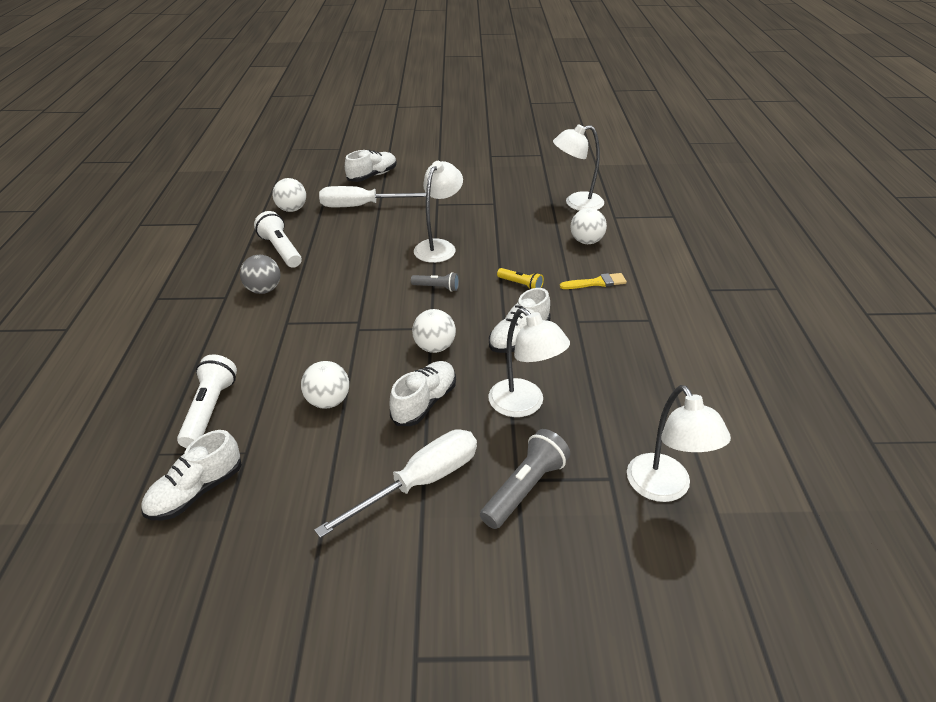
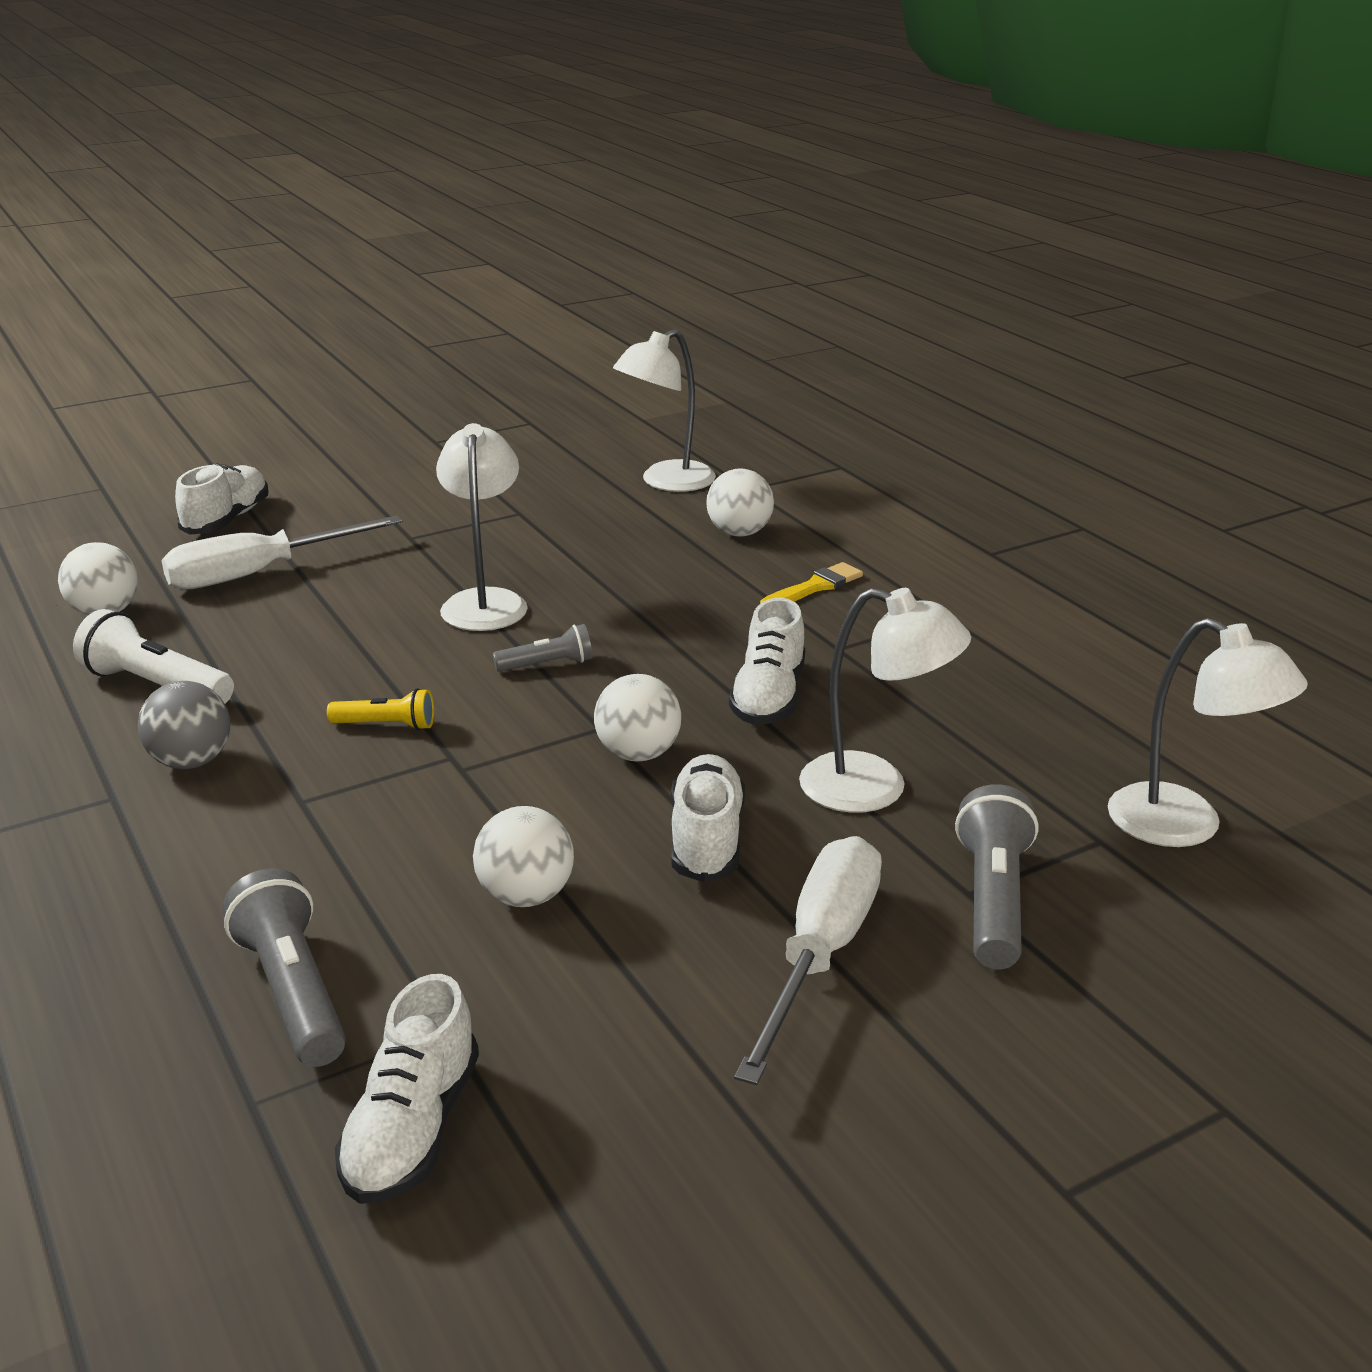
camera: 30 degrees left, 10 degrees down
white flashlight [177,354,237,448] -> grey flashlight [222,868,346,1067]
yellow flashlight [497,268,544,289] -> yellow flashlight moved to [327,688,434,730]

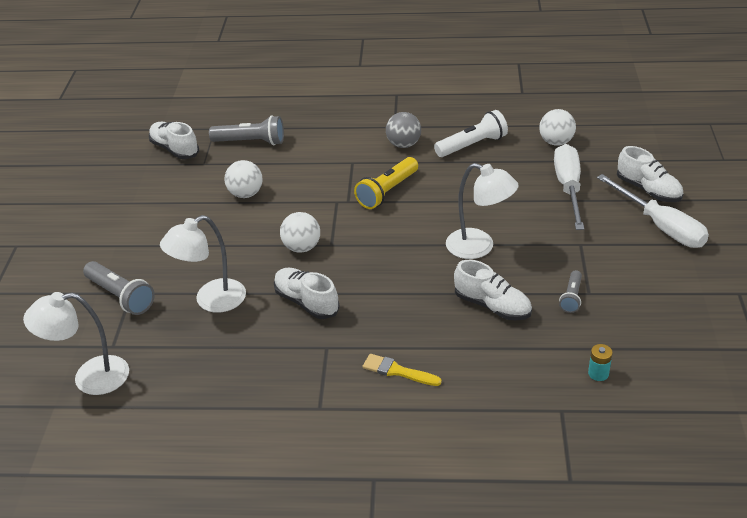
camera: 125 degrees right, 10 degrees up
yellow flashlight [327,688,434,730] -> yellow flashlight [354,157,418,209], size x1.70
grey flashlight [493,624,592,672] -> grey flashlight moved to [559,270,582,313]
white lamp [613,329,716,492] -> turquoise battery [588,344,613,381]
white shoe [671,754,745,883] -> white shoe moved to [454,260,532,320]
white ball [706,469,774,537] -> none
white screwdriver [734,836,882,1085] -> white screwdriver moved to [597,174,709,248]
yellow brush [760,562,863,603] -> yellow brush turned 120 degrees clockwise [363,354,442,386]

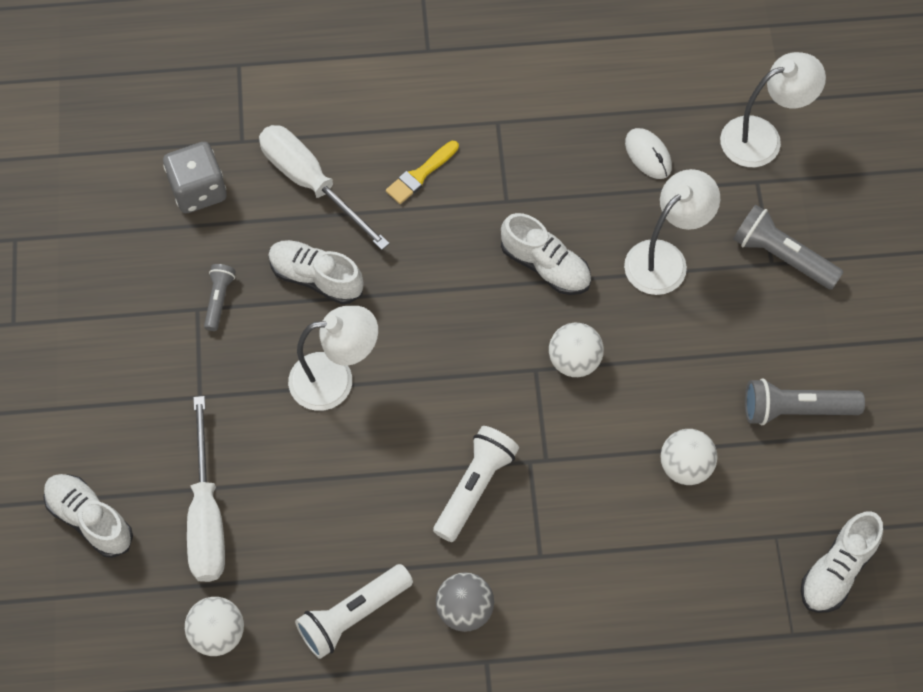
camera: 170 degrees right, 25 degrees up
white shoe [149,122,199,159] -> white shoe turned 90 degrees clockwise [801,511,883,613]
grey flashlight [209,116,284,145] -> grey flashlight moved to [745,378,865,425]
yellow flashlight [354,157,418,209] -> white flashlight [433,426,519,542]
yellow brush [363,354,442,386] -> yellow brush turned 120 degrees clockwise [386,141,459,204]
white lamp [446,163,519,259] -> white lamp turned 150 degrees clockwise [288,306,378,411]
turquoise battery [588,344,613,381] -> grey dice [163,142,227,213]
white screwdriver [597,174,709,248] -> white screwdriver moved to [259,125,390,250]
none -> white mouse [625,128,672,179]

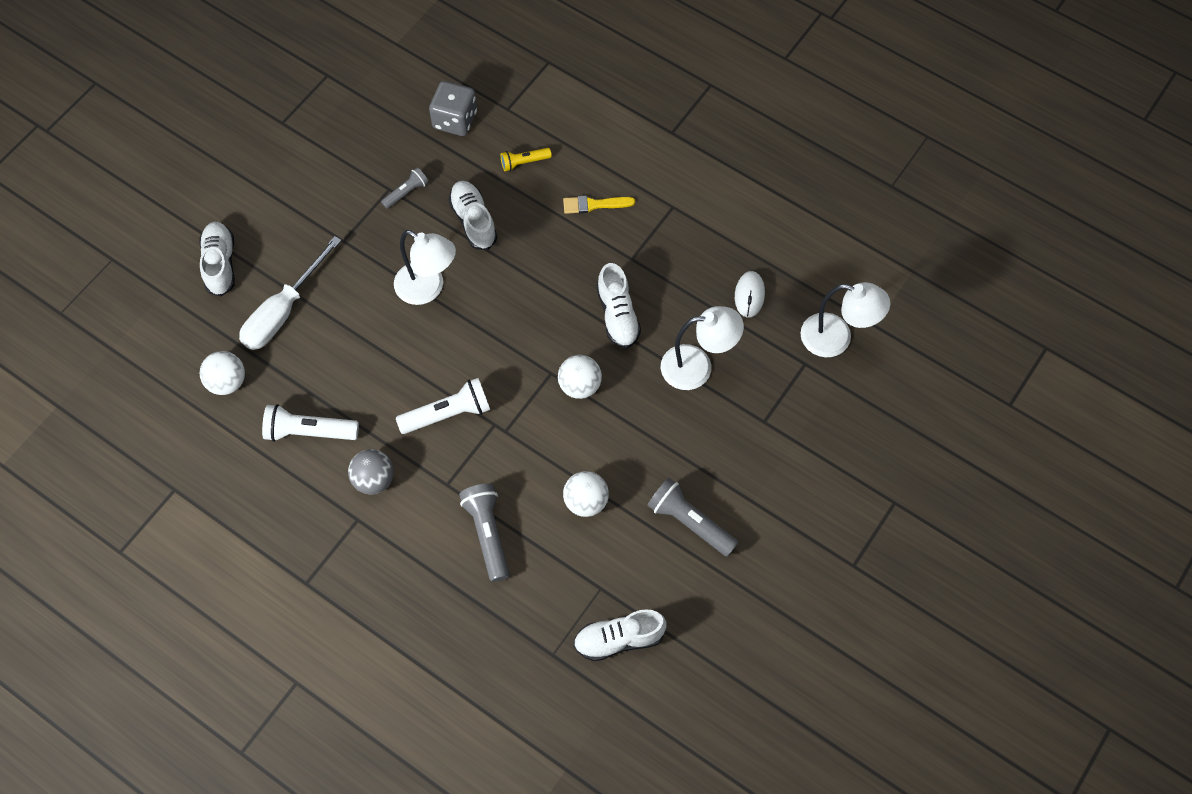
camera: 40 degrees right, 0 degrees up
white screwdriver [259,125,390,250] -> yellow flashlight [501,148,552,171]
grey flashlight [733,205,843,290] -> grey flashlight moved to [459,483,509,582]

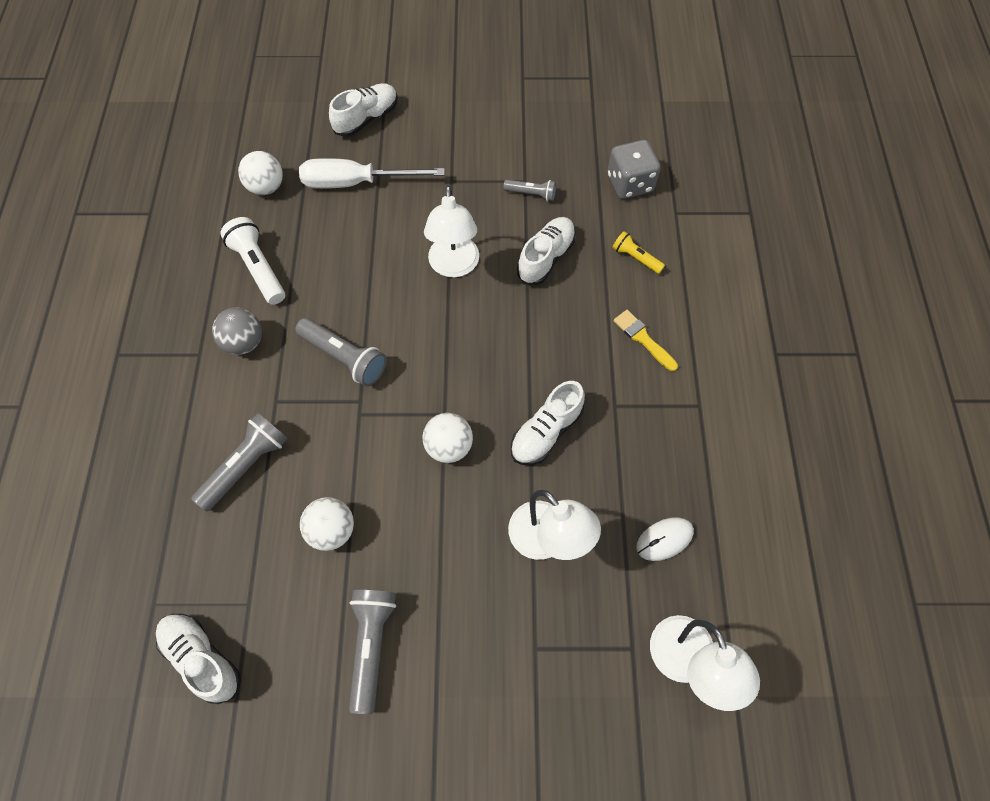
camera: 55 degrees right, 0 degrees up
white flashlight [396,378,490,434] -> grey flashlight [295,318,387,386]

